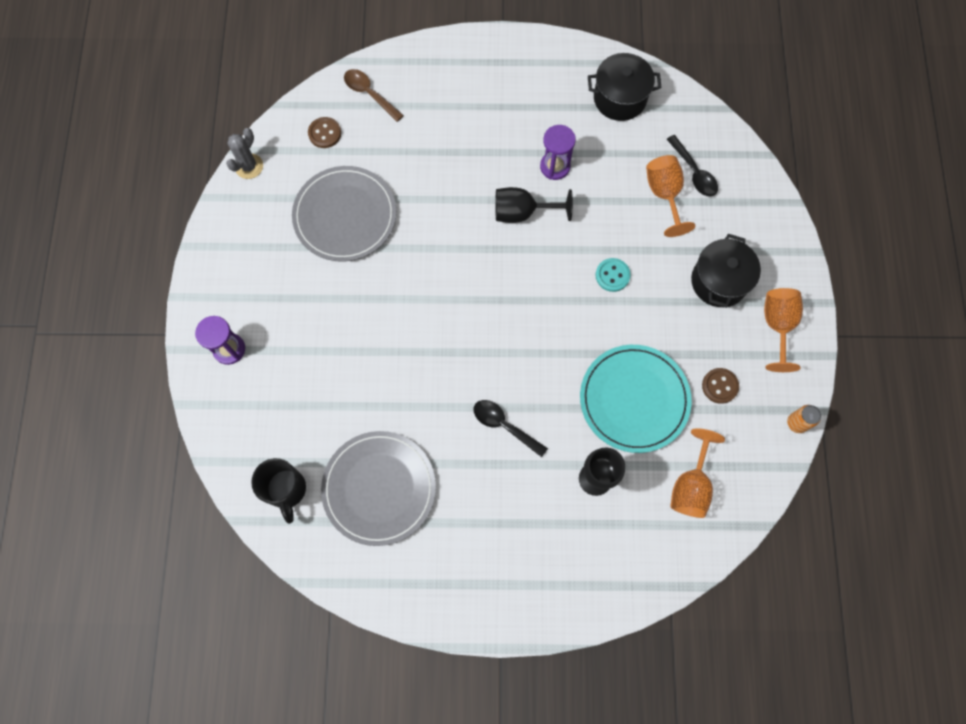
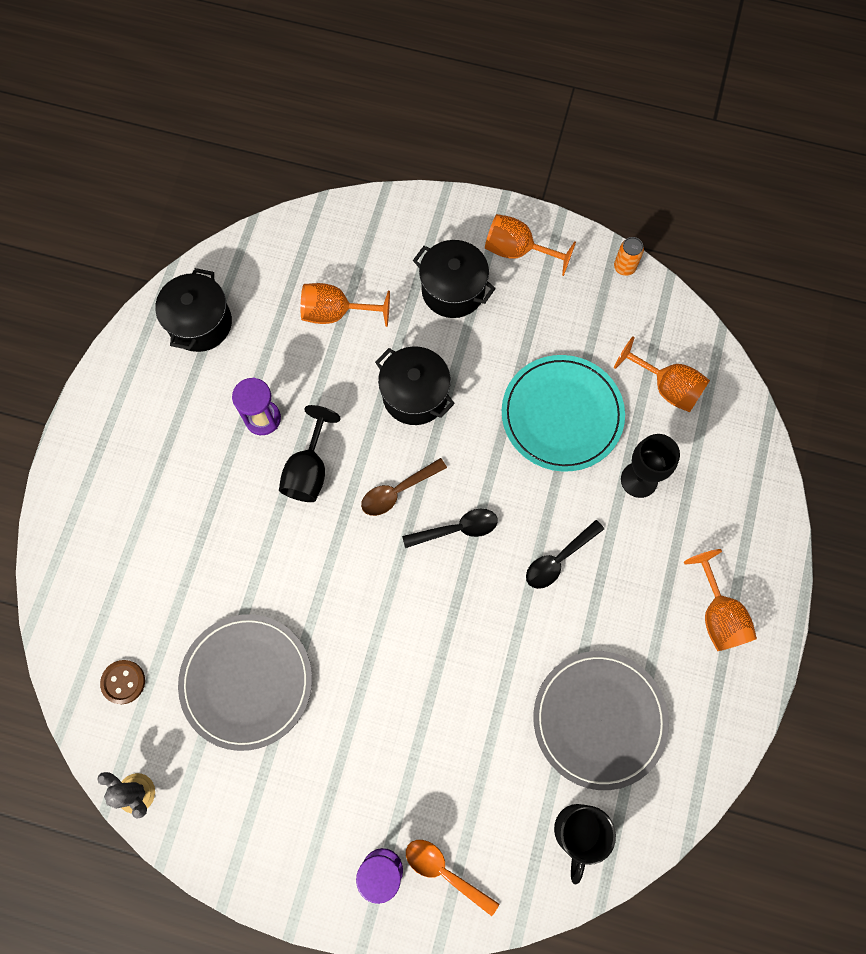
camera: 75 degrees left, 0 degrees up
black mug [251,458,306,524] -> black mug turned 105 degrees clockwise [554,804,616,884]
brown spoon [344,69,404,122] -> brown spoon moved to [361,458,447,516]
turquoise button [596,258,631,292] -> black pot [375,346,455,425]
black spoon [667,135,718,197] -> black spoon moved to [402,509,498,548]
brown button [702,368,739,404] -> none
none -> orange spoon [406,840,499,916]
none -> orange goblet [684,549,757,651]

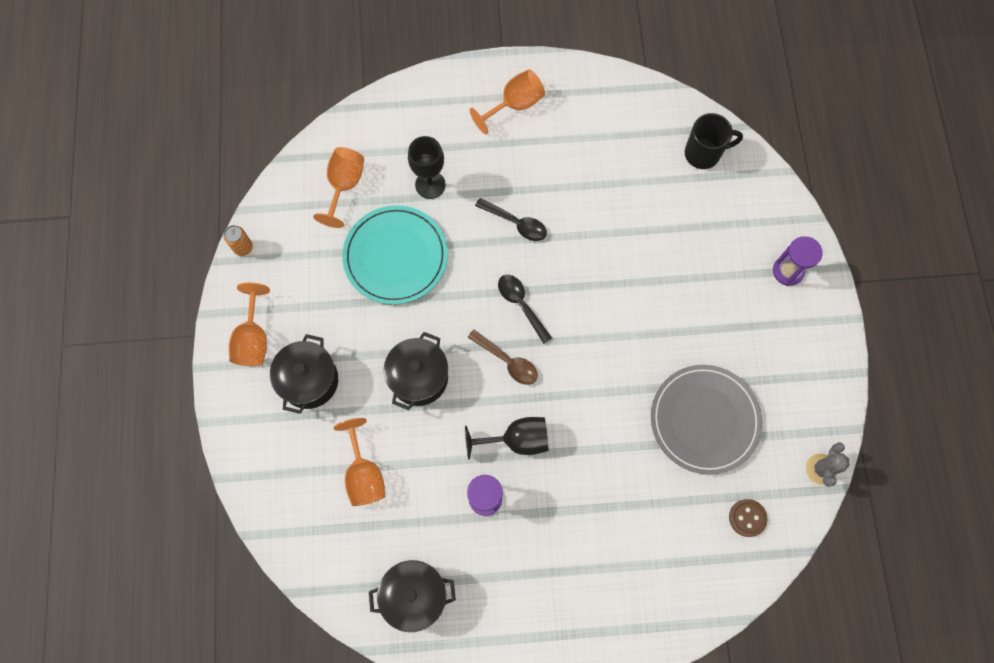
camera: 110 degrees left, 0 degrees up
orange spoon [406,840,499,916] -> none
grey plate [533,651,669,790] -> none

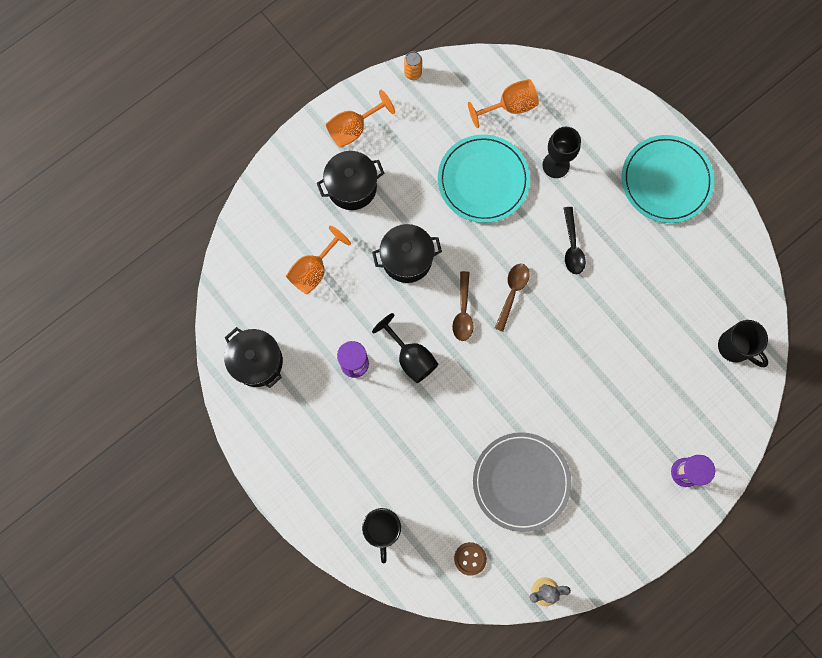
camera: 55 degrees right, 5 degrees up
orange goblet [469,69,545,134] -> turquoise plate [622,135,715,223]
black spoon [498,275,552,344] -> brown spoon [495,264,529,332]
none -> black mug [362,508,401,563]

